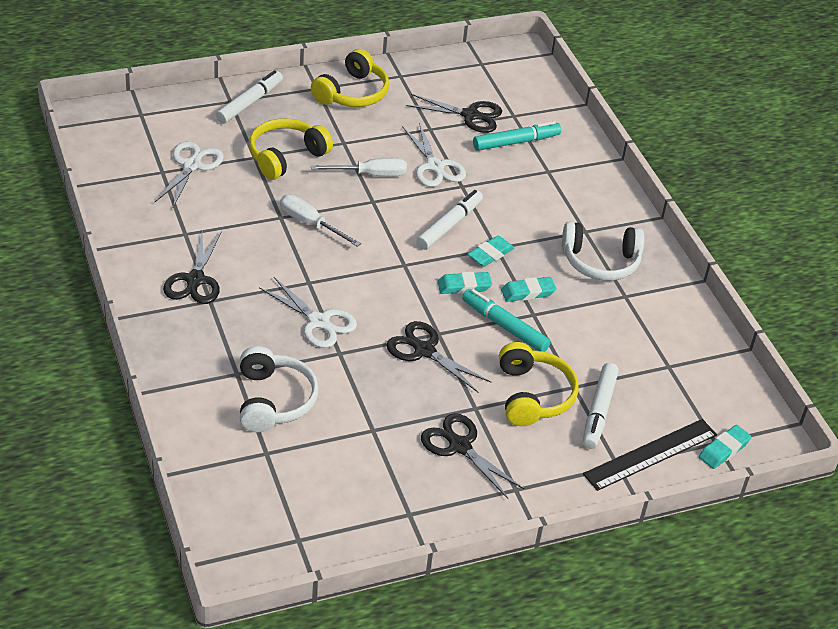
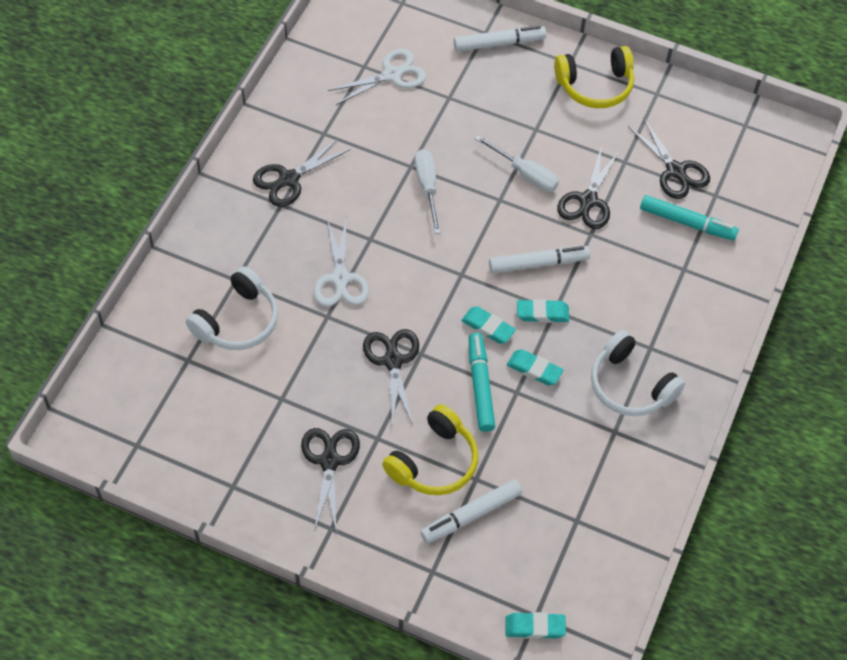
camera: 45 degrees right, 15 degrees up
yellow headphones [249,118,333,180] -> none
white scissors [402,122,466,187] -> black scissors [557,145,620,229]
black ruler [583,419,717,491] -> none

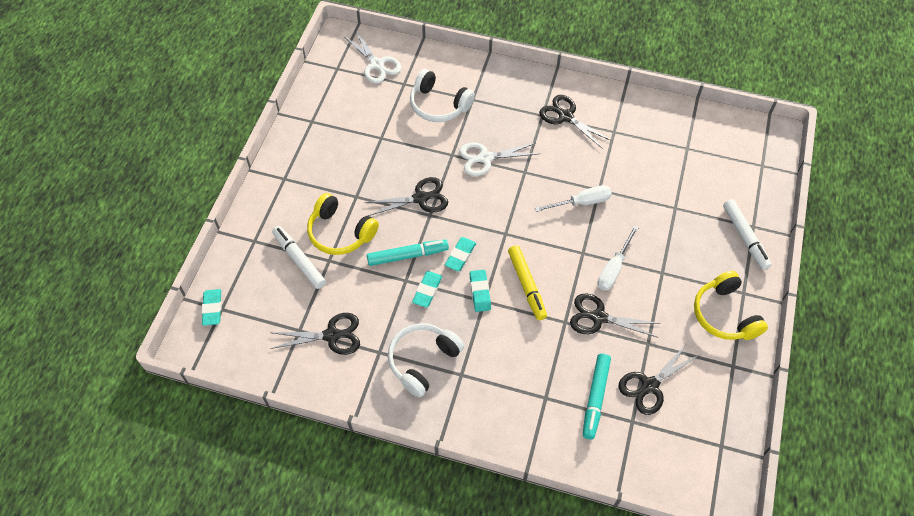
camera: 85 degrees right, 0 degrees up
black scissors [301,428,360,532] -> black scissors moved to [270,313,360,355]
white scissors [328,49,426,105] -> white scissors moved to [344,30,401,84]
white marker [489,246,590,273] -> yellow marker [508,245,547,320]

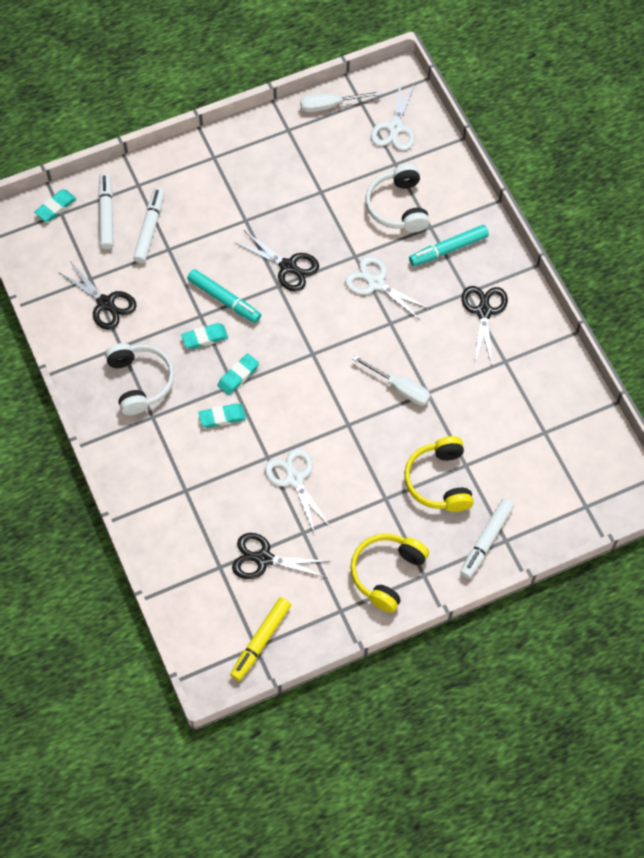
camera: 50 degrees right, 5 degrees up
yellow headphones [307,193,379,255] -> yellow headphones moved to [404,436,474,512]
white headphones [388,323,464,398] -> white headphones turned 75 degrees clockwise [105,343,174,415]
turquoise eraser [445,237,476,271] -> turquoise eraser moved to [198,403,246,428]
yellow marker [508,245,547,320] -> yellow marker moved to [230,597,291,681]
black scissors [570,293,657,337] -> white scissors [265,449,331,534]
turquoise marker [583,354,611,439] -> turquoise marker moved to [409,225,489,266]
white screwdriver [597,225,639,291] -> white screwdriver moved to [300,91,381,112]
none -> white marker [98,173,114,250]

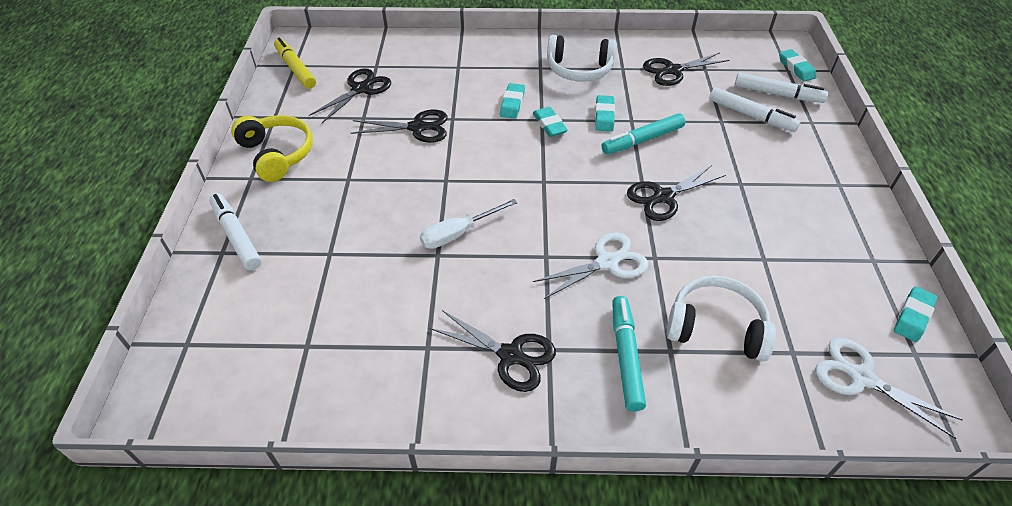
camera: 115 degrees right, 15 degrees down
white scissors [265,449,331,534] -> black scissors [351,110,448,143]
white screwdriver [300,91,381,112] -> turquoise eraser [894,286,937,342]
yellow headphones [404,436,474,512] -> none

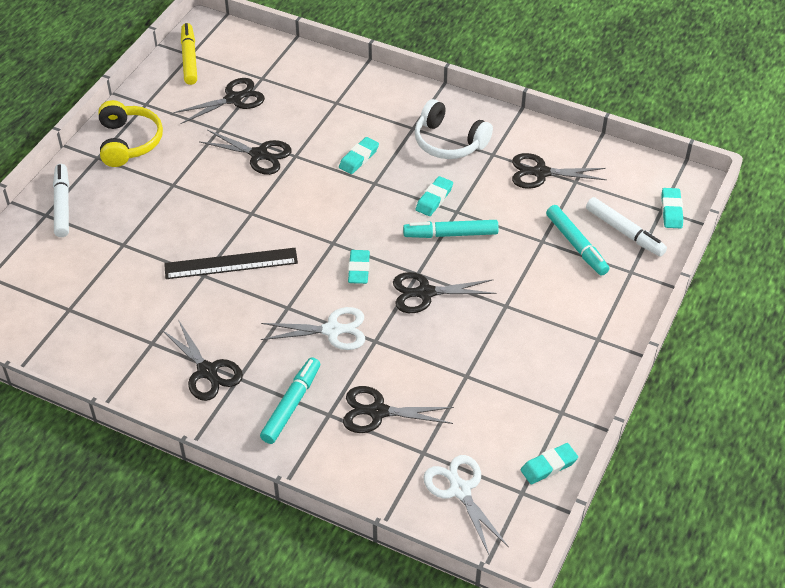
camera: 25 degrees right, 0 degrees up
white screwdriver [420,199,518,249] -> black ruler [164,248,298,279]
turquoise eraser [533,107,568,137] -> turquoise eraser moved to [348,250,370,284]
white headphones [666,276,776,362] -> black scissors [343,386,454,433]
white marker [709,87,801,132] -> turquoise marker [546,205,609,275]

